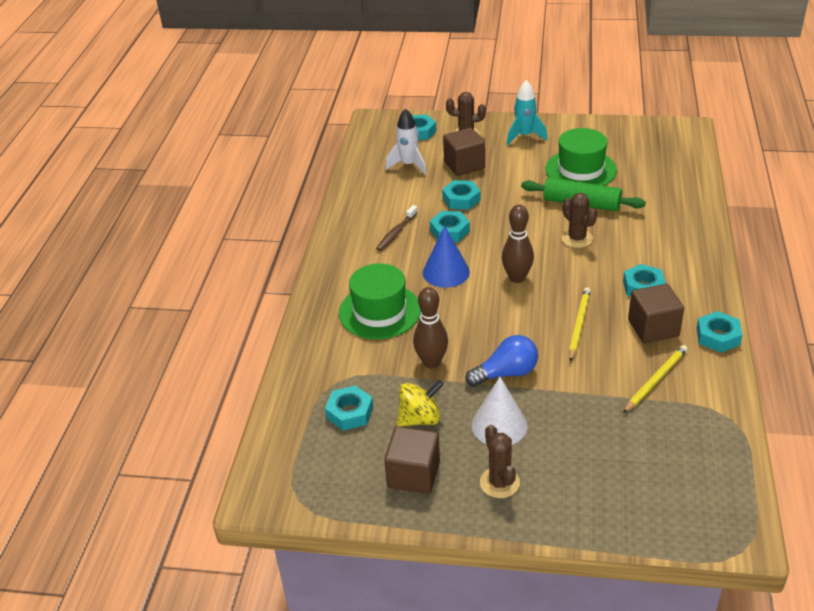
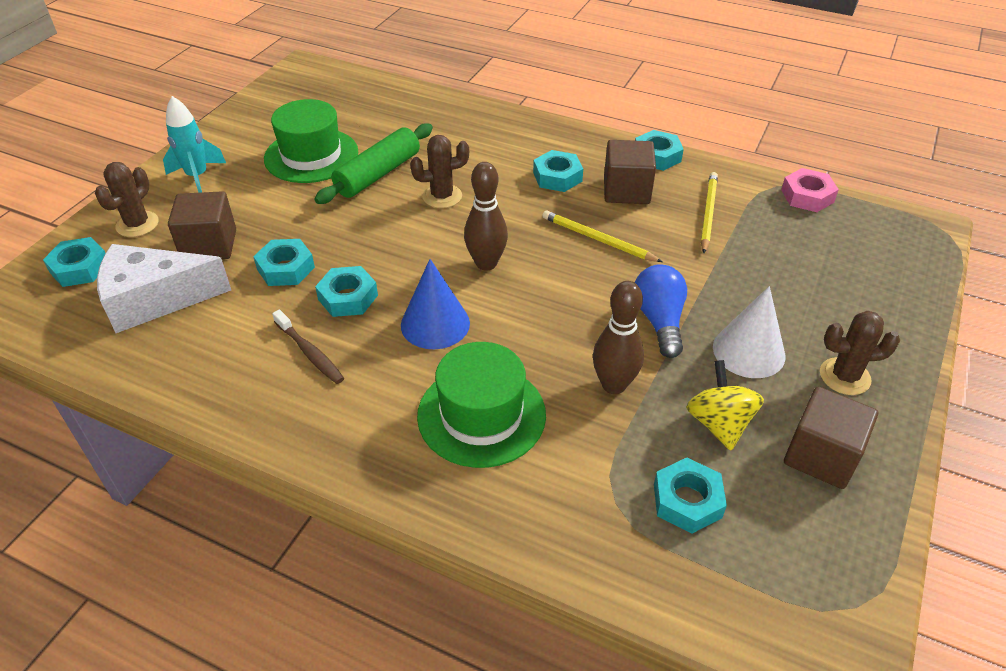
camera: 75 degrees left, 5 degrees up
white rocket [385,108,426,175] -> white cheese [97,244,231,333]
yellow pencil [623,345,688,413] -> yellow pencil turned 45 degrees clockwise [701,172,718,253]
none -> pink nut [781,168,839,212]

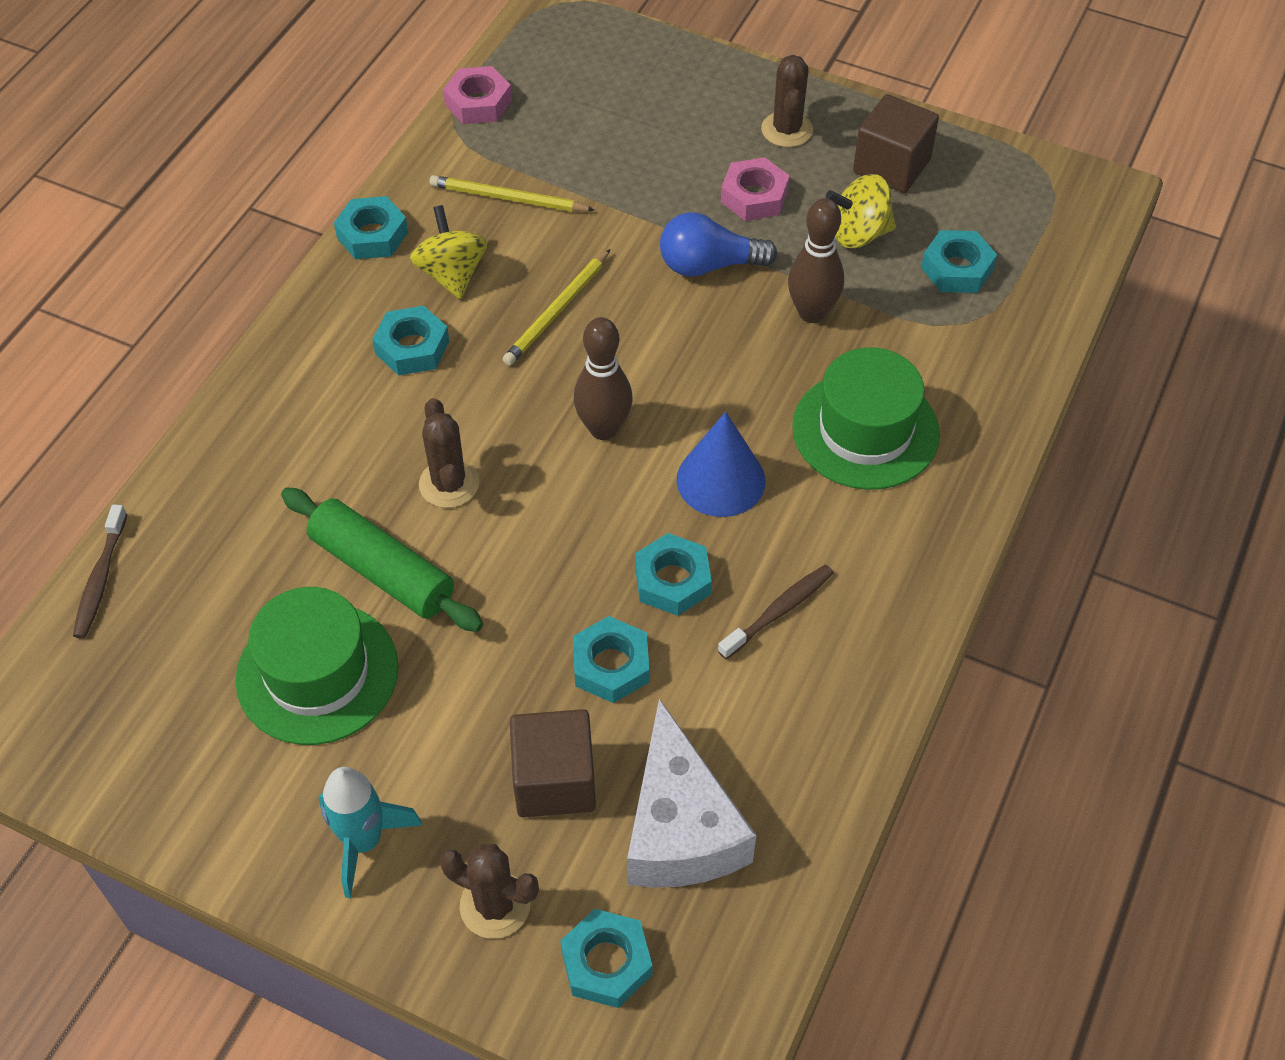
camera: 90 degrees left, 10 degrees up
brown cube [604,140,656,204] -> yellow spinning top [410,205,487,299]
white cone [713,286,785,378] -> pink nut [721,157,790,221]
none -> brown toothbrush [73,504,127,639]

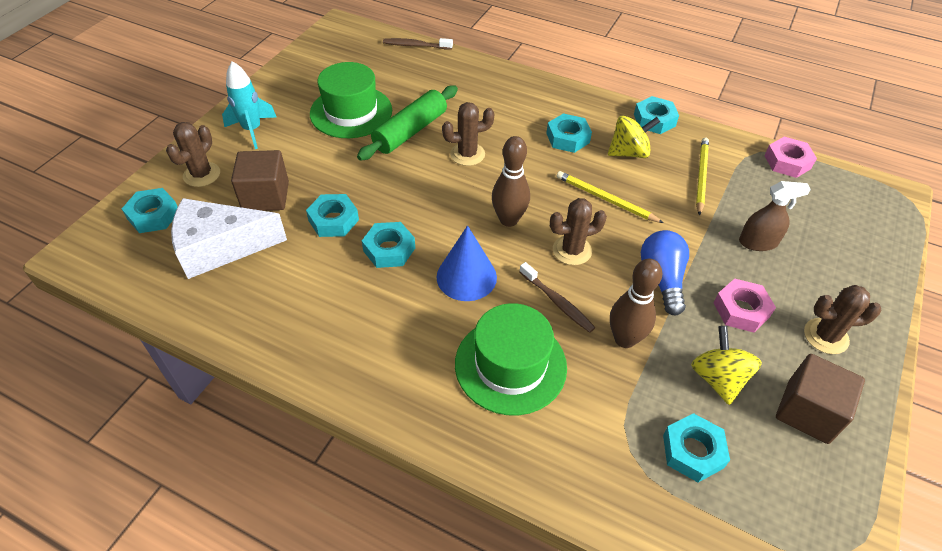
camera: 90 degrees right, 5 degrees down
brown toothbrush [718,564,833,659] -> brown toothbrush moved to [520,262,595,333]
none -> brown cactus [550,198,607,265]
none -> brown spray bottle [739,181,811,251]

